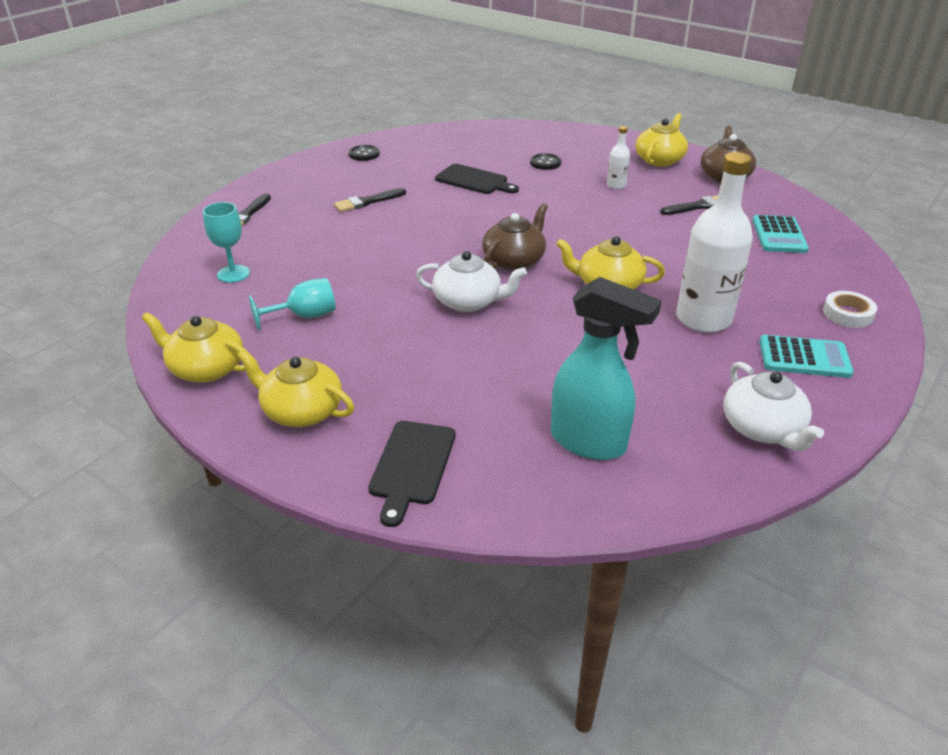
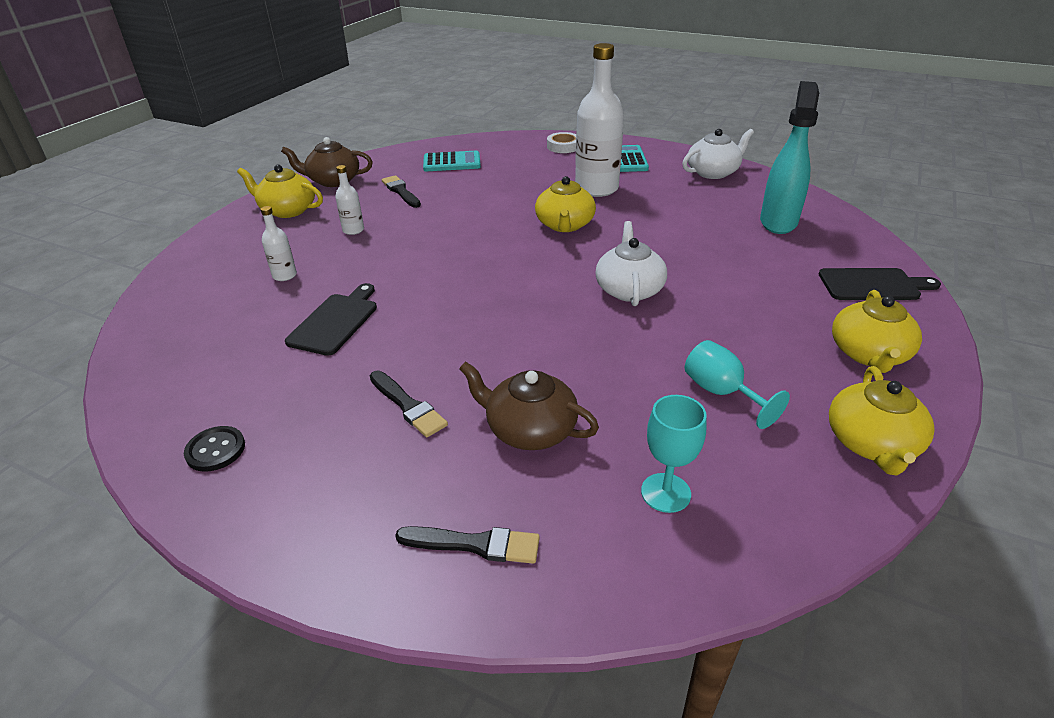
camera: 100 degrees left, 0 degrees up
brown teapot [482,203,548,270] -> brown teapot moved to [459,361,599,450]
black button [530,153,561,170] -> white bottle [260,206,297,281]

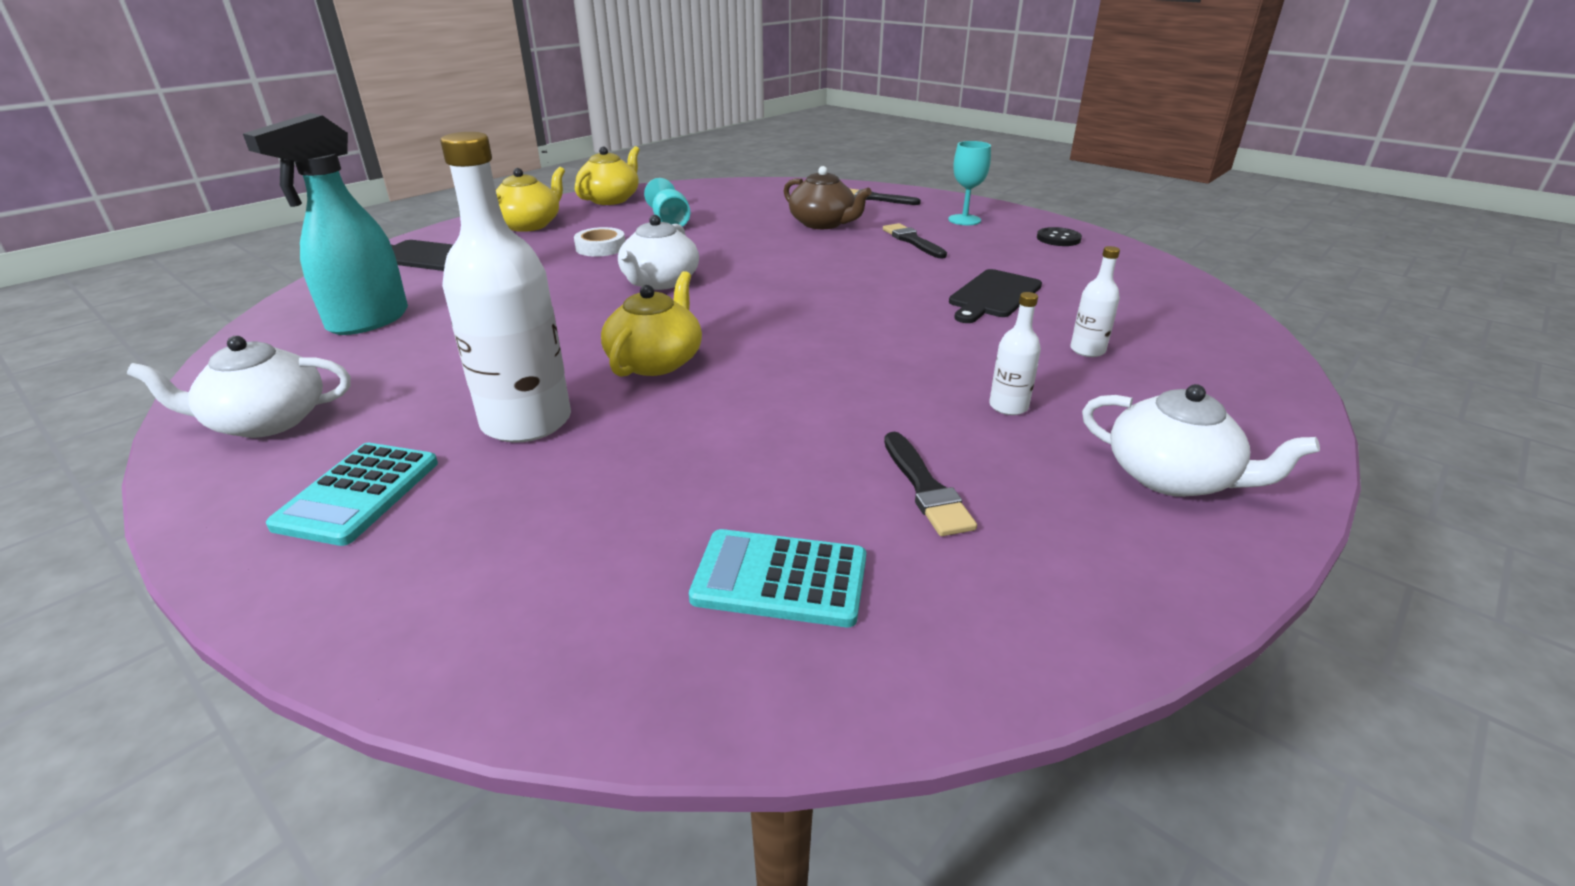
camera: 165 degrees left, 5 degrees down
yellow teapot [237,165,323,218] -> white teapot [1082,384,1320,497]
brown teapot [281,137,373,187] -> none
white tape [547,132,576,153] -> white tape moved to [574,227,625,257]
turquoise goblet [641,395,707,513] -> turquoise goblet moved to [948,141,991,225]

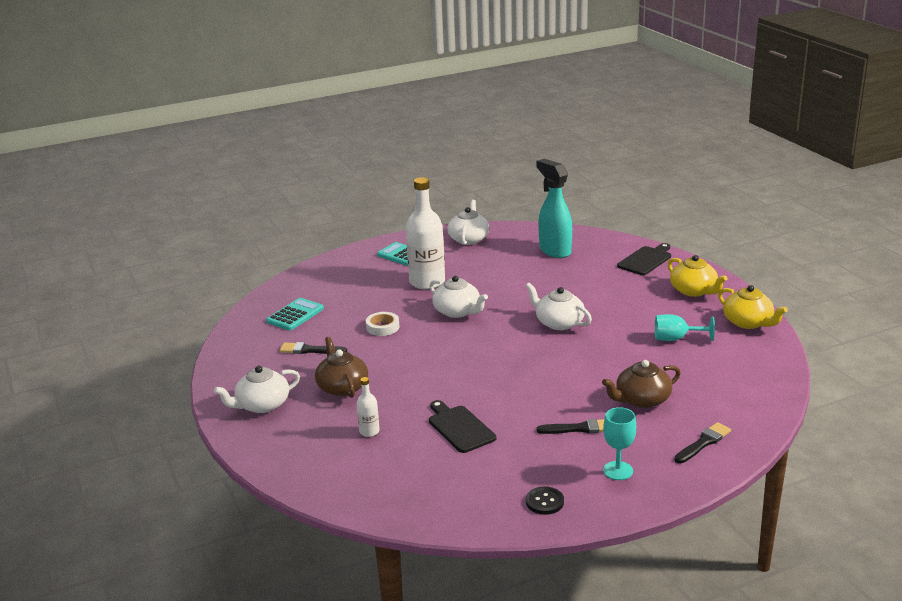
camera: 115 degrees right, 5 degrees down
white tape [574,227,625,257] -> white tape moved to [366,312,400,336]
yellow teapot [601,271,702,377] -> white teapot [429,276,488,318]
white bottle [989,292,1041,415] -> brown teapot [315,337,368,398]

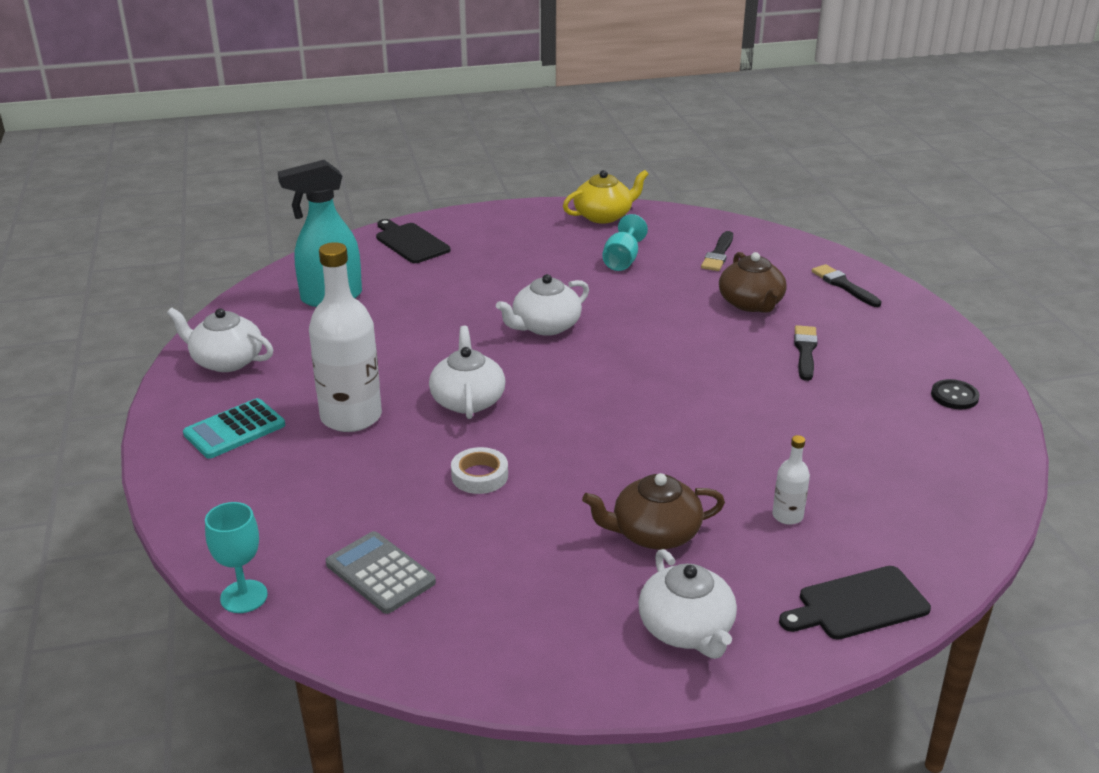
camera: 80 degrees left, 5 degrees up
turquoise calculator [266,298,324,331] -> grey calculator [326,531,436,614]
black brush [280,342,347,354] -> black brush moved to [701,231,733,271]
white teapot [429,276,488,318] -> white teapot turned 60 degrees counterclockwise [429,326,505,419]
black cutting board [429,400,496,453] -> black cutting board moved to [779,566,931,640]
turquoise goblet [603,407,636,480] -> turquoise goblet moved to [205,502,268,613]
yellow teapot [667,255,727,297] -> none

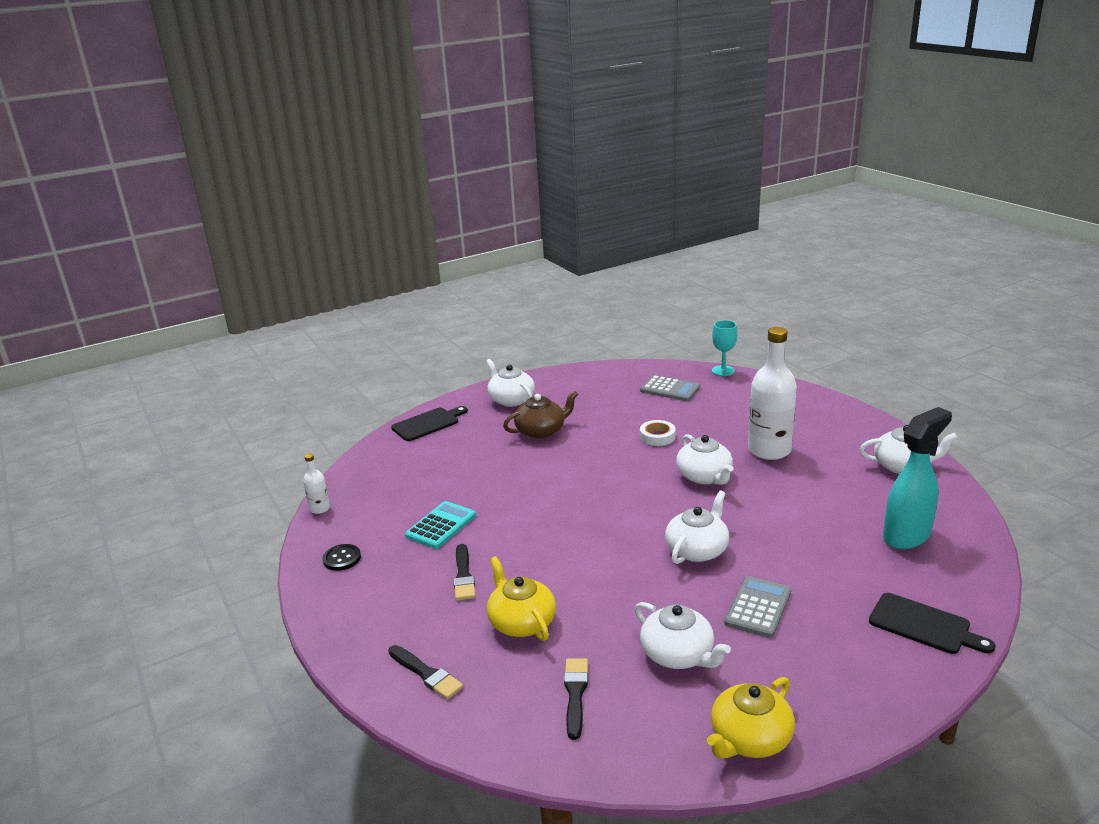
camera: 165 degrees right, 5 degrees down
turquoise calculator [183,398,285,459] -> turquoise calculator moved to [405,501,476,549]
turquoise goblet [602,214,648,271] -> white teapot [635,602,731,669]
brown teapot [719,252,787,313] -> yellow teapot [487,556,556,641]
white bottle [772,435,810,525] -> white bottle moved to [303,453,330,514]
none -> grey calculator [725,576,791,638]

